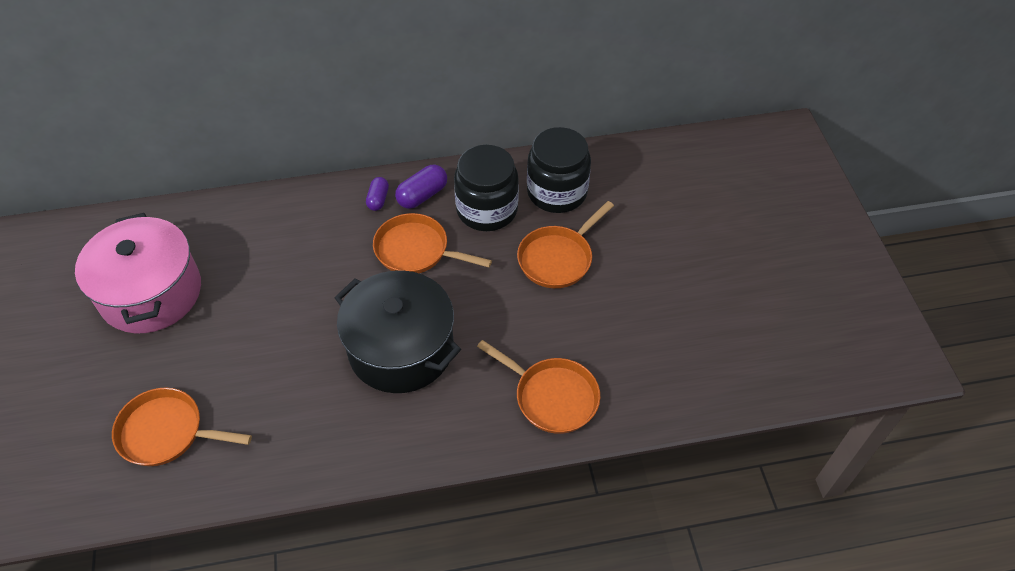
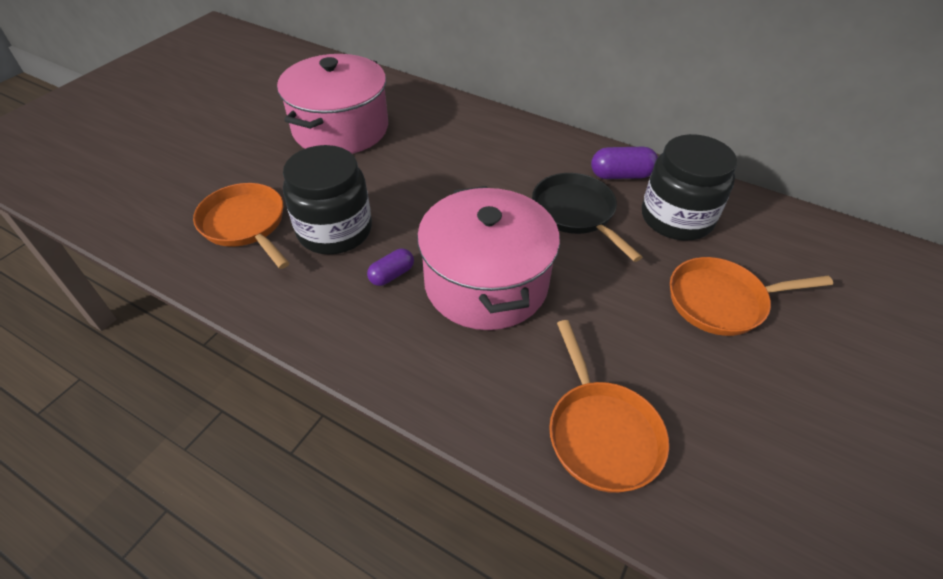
camera: 40 degrees right, 5 degrees down
black pot [335,270,461,393] -> pink pot [417,186,560,330]
purple capsule [366,177,389,211] -> purple capsule moved to [367,248,414,286]
orange pan [373,213,492,273] -> black pan [532,173,642,262]
black jar [527,127,591,213] -> black jar moved to [283,145,372,254]

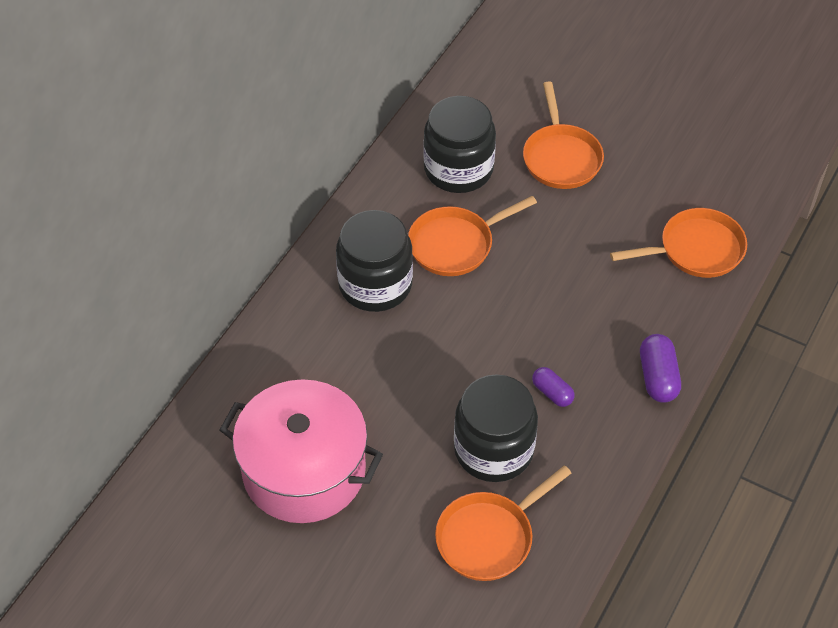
camera: 90 degrees left, 5 degrees up
pink pot [417,186,560,330] -> none
black pan [532,173,642,262] -> orange pan [408,196,537,276]
purple capsule [591,147,658,179] -> purple capsule moved to [640,334,681,403]
none -> black jar [336,210,413,312]

